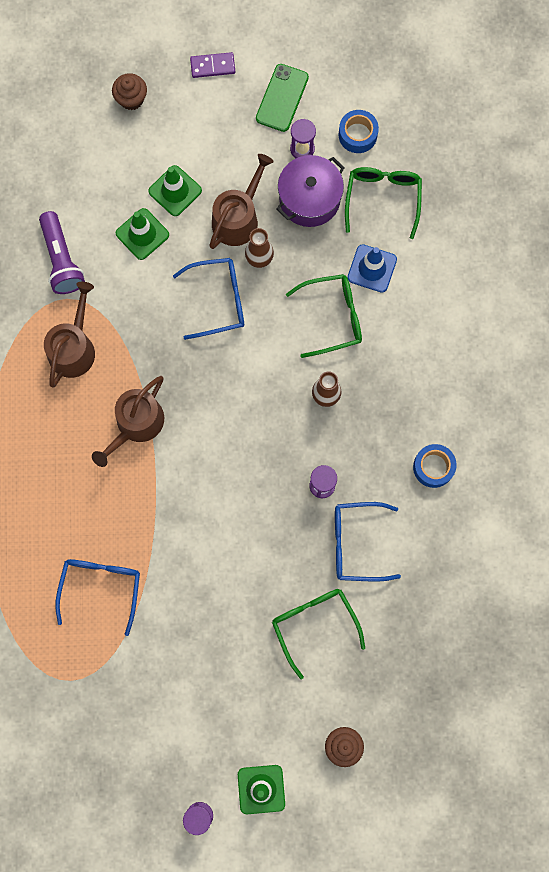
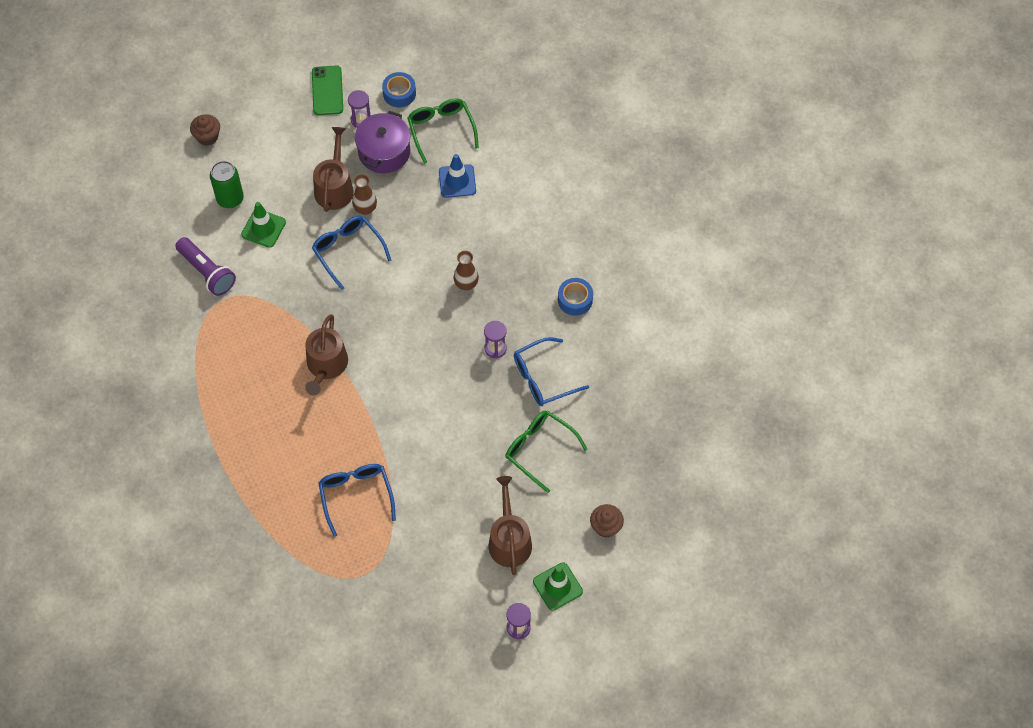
camera: 25 degrees left, 15 degrees down
brown watering can [44,282,95,387] -> brown watering can moved to [489,476,532,575]
green traffic cone [148,165,202,216] -> none
blue glasses [173,258,244,340] -> blue glasses turned 90 degrees counterclockwise [312,216,391,290]
purple domino [190,52,235,78] -> none
green glasses [286,274,362,358] -> none
none -> green can [210,161,244,208]

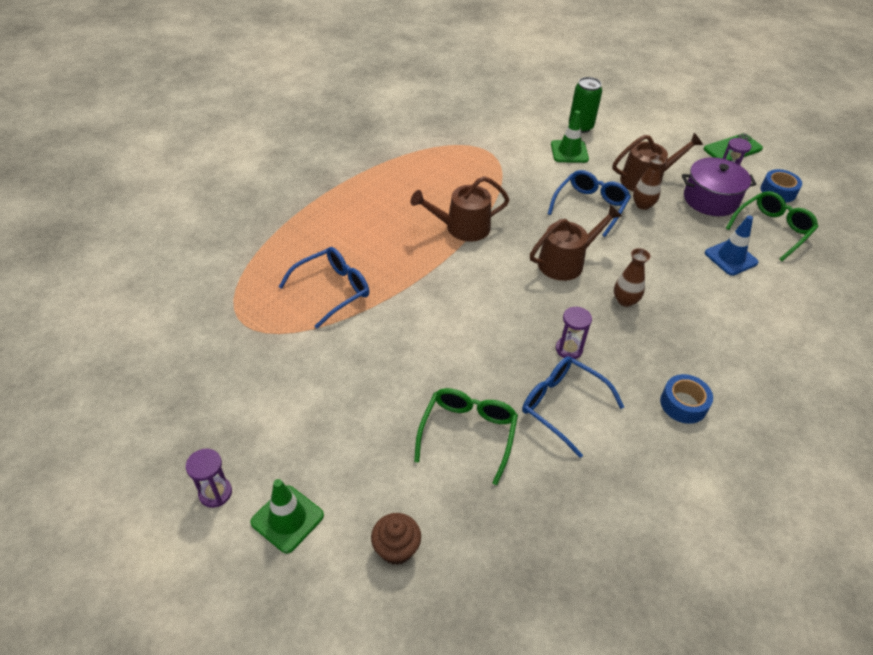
camera: 65 degrees right, 15 degrees down
purple flashlight [176,237,236,296] -> none
brown cupcake [190,114,220,146] -> none
brown watering can [489,476,532,575] -> brown watering can moved to [530,205,622,281]

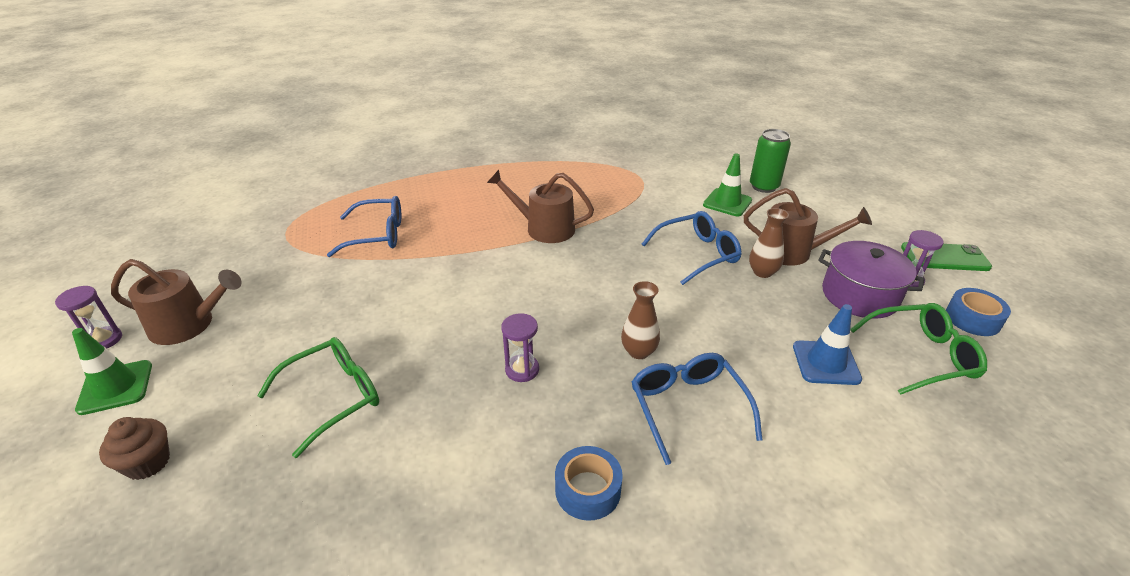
camera: 35 degrees right, 10 degrees down
blue glasses [522,356,624,458] -> blue glasses moved to [631,353,762,465]
brown watering can [530,205,622,281] -> brown watering can moved to [111,259,242,345]

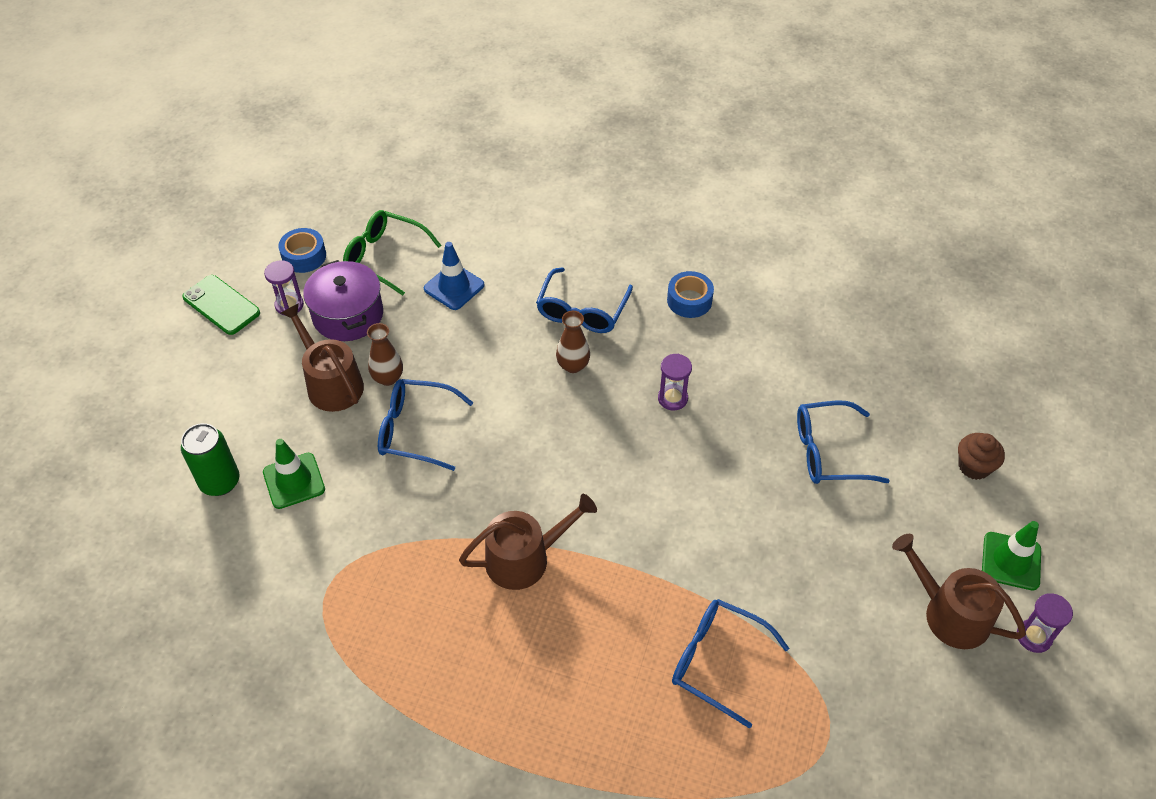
camera: 145 degrees left, 15 degrees up
green glasses [257,337,379,458] -> blue glasses [797,401,889,484]
brown watering can [487,170,594,243] -> brown watering can turned 75 degrees counterclockwise [459,494,597,590]

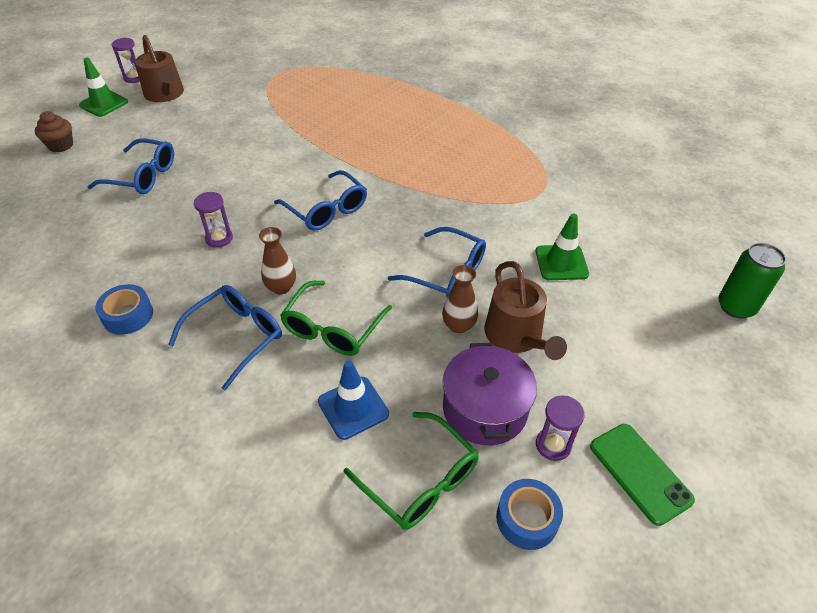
camera: 160 degrees left, 5 degrees down
green can [181,423,239,496] -> green can moved to [718,243,786,319]
brown watering can [459,494,597,590] -> none
blue glasses [672,599,789,729] -> blue glasses moved to [274,170,367,231]
none -> green glasses [280,281,392,356]

